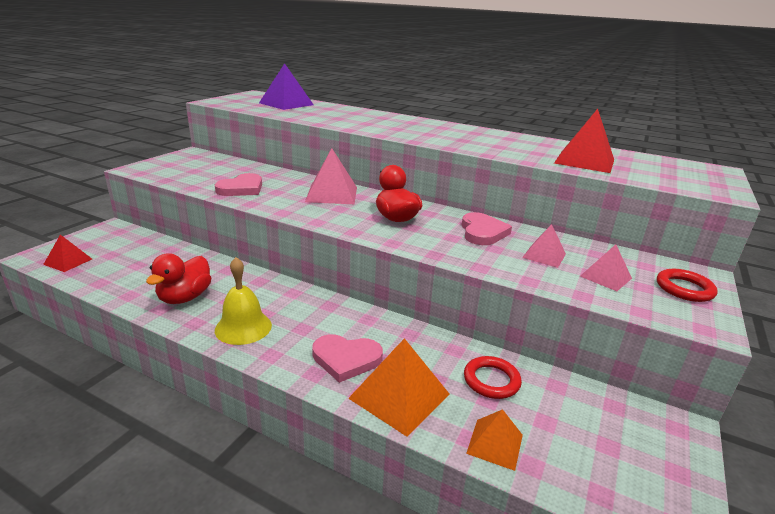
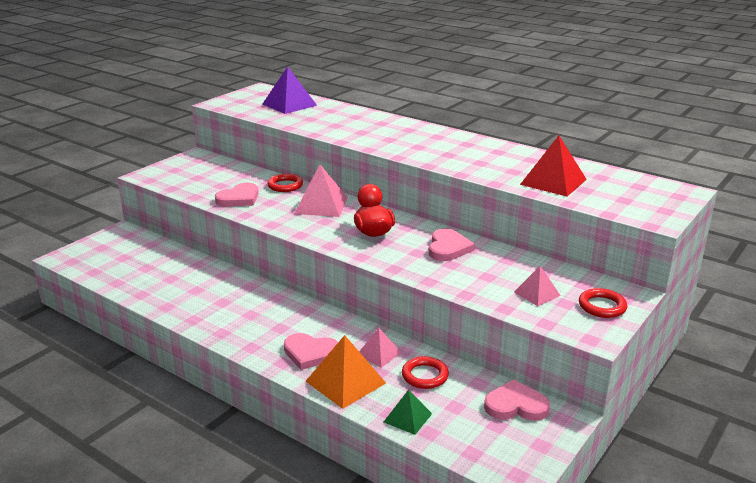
camera: 10 degrees right, 0 degrees up
red pyramid [43,235,92,272] -> none
red duck [146,253,211,304] -> none
yellow bell [215,257,272,345] -> none
orange pyramid [466,409,523,471] -> green pyramid [384,389,432,435]
pink pyramid [522,224,566,268] -> pink pyramid moved to [359,328,401,368]
none -> red ring [267,174,303,192]
none -> pink heart [484,379,550,421]

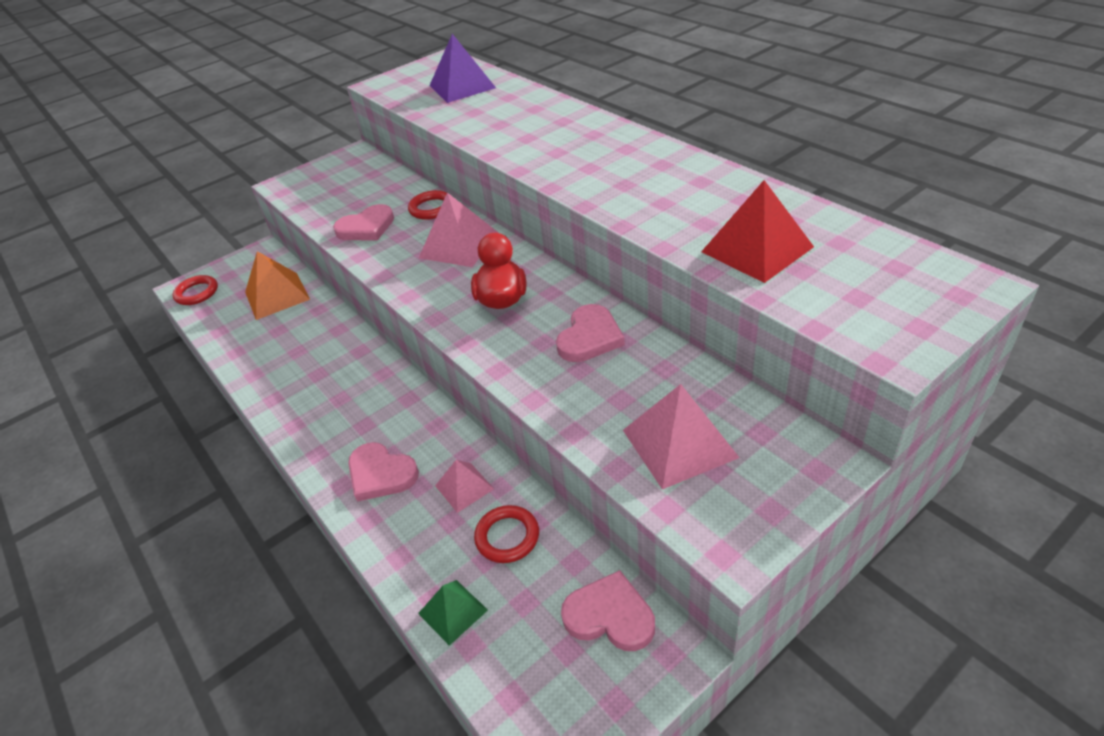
camera: 20 degrees right, 15 degrees up
orange pyramid [306,335,386,409] -> orange pyramid moved to [245,251,310,320]
pink pyramid [514,266,561,306] -> pink pyramid [623,384,740,489], size x1.69
red ring [579,288,627,318] -> red ring moved to [173,275,218,305]

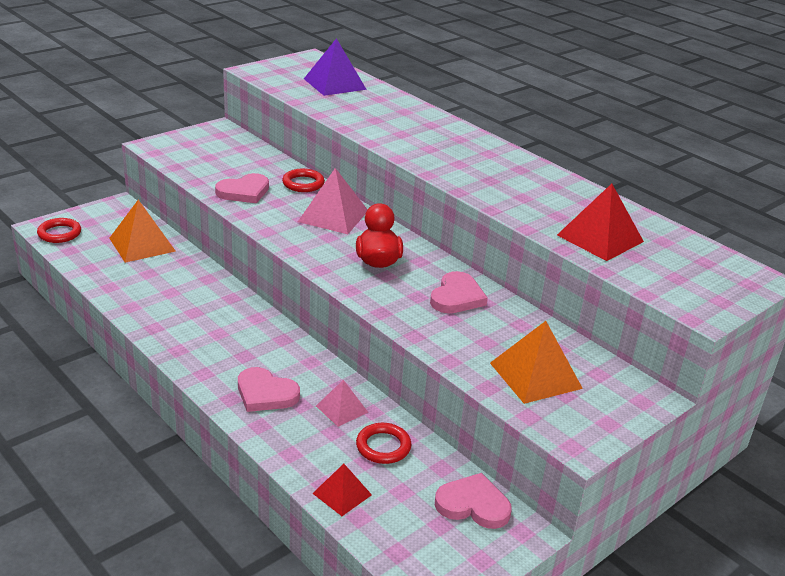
camera: 10 degrees left, 10 degrees down
green pyramid [418,580,488,646] -> red pyramid [312,464,372,516]
pink pyramid [623,384,740,489] -> orange pyramid [490,321,583,404]

